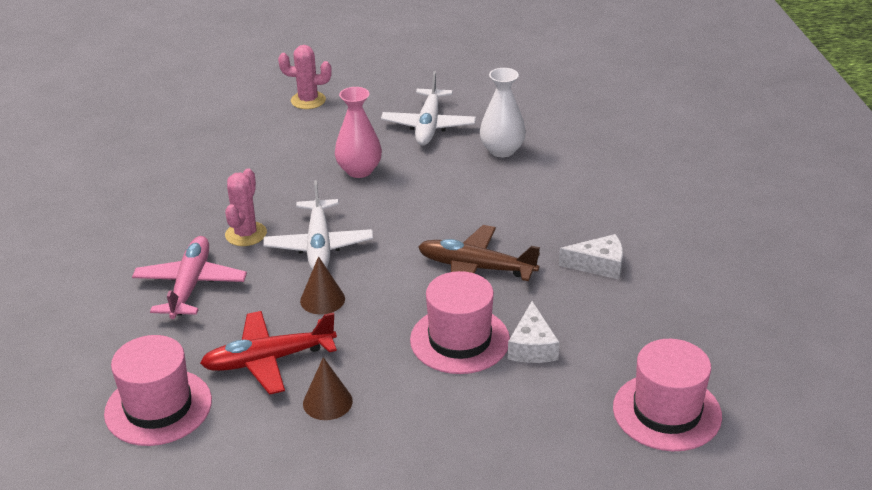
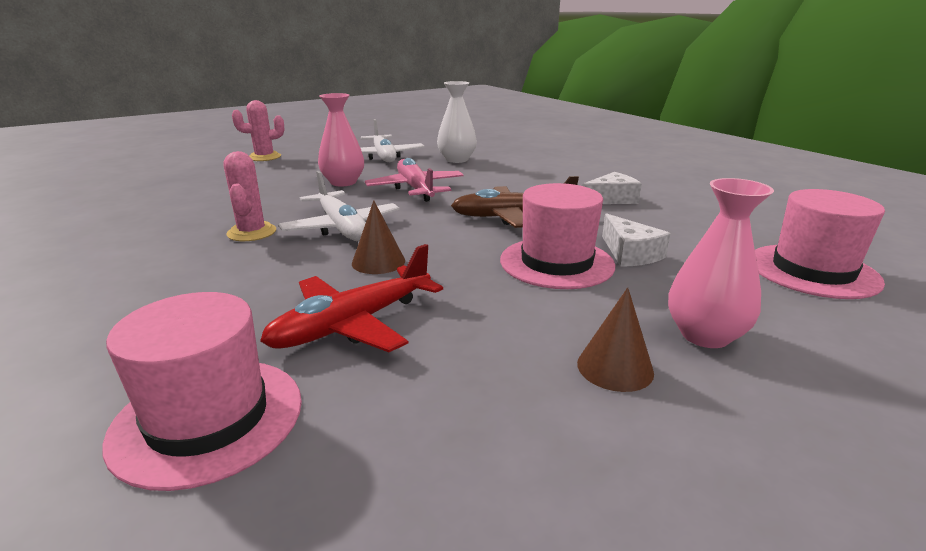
camera: 25 degrees left, 10 degrees down
pink plane [132,236,247,319] -> pink plane moved to [365,158,464,202]
brown cone [303,357,353,420] -> brown cone moved to [577,287,654,392]
none -> pink vase [668,178,774,348]

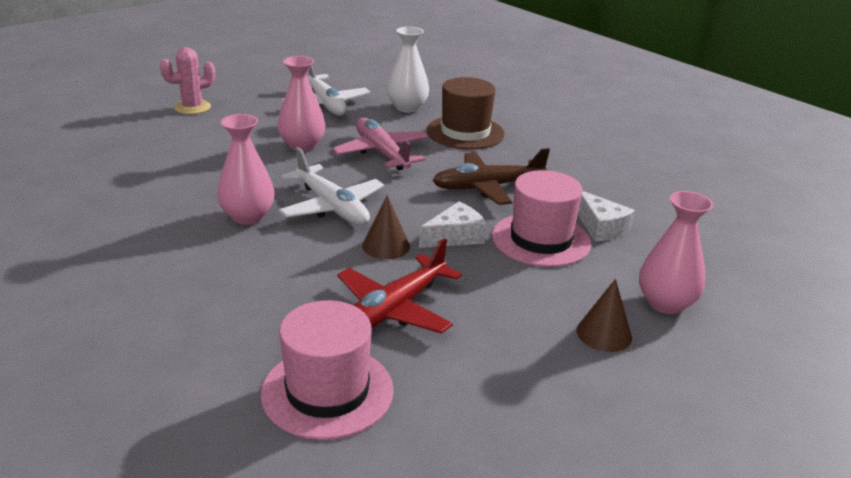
camera: 10 degrees left, 5 degrees up
pink cactus [224,151,276,241] -> pink vase [217,114,274,225]
white cheese [582,172,642,204] -> white cheese moved to [419,202,487,248]
pink hat [755,189,885,299] -> none
none -> brown hat [427,77,505,149]

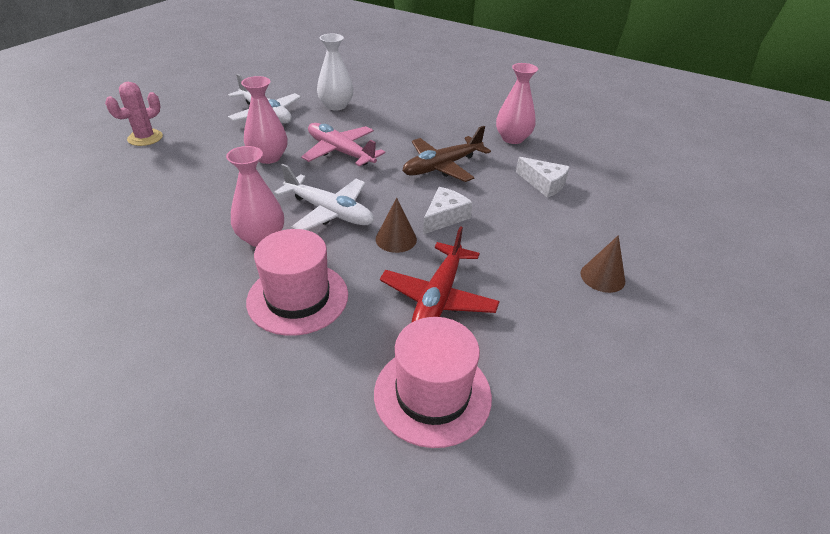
camera: 20 degrees left, 10 degrees up
brown hat [427,77,505,149] -> none
pink hat [492,170,591,267] -> pink hat moved to [246,229,348,336]
pink vase [639,191,713,314] -> pink vase moved to [496,63,538,144]

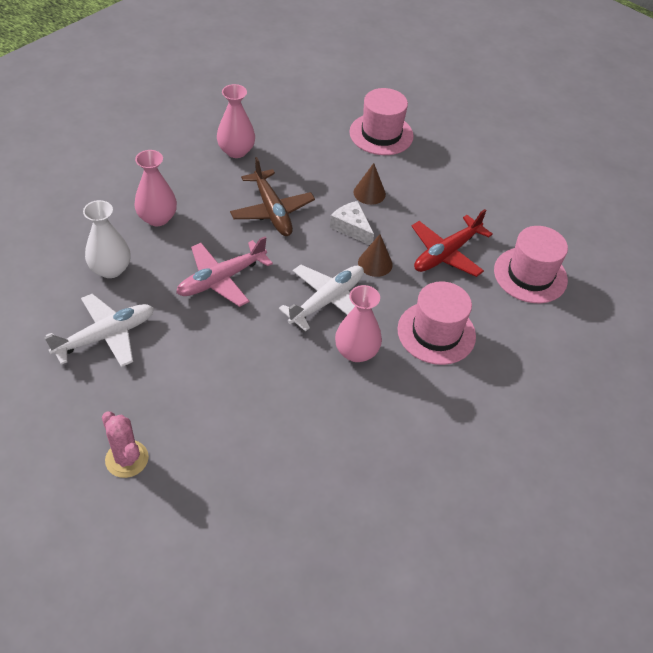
camera: 80 degrees left, 10 degrees up
pink vase [241,76,287,164] -> pink vase moved to [134,150,177,226]
red plane [380,226,500,322] -> red plane turned 105 degrees clockwise [412,209,493,277]
white cheese [516,157,570,198] -> none
brown cone [581,235,625,293] -> brown cone moved to [354,163,386,205]
none -> pink hat [349,88,414,155]

